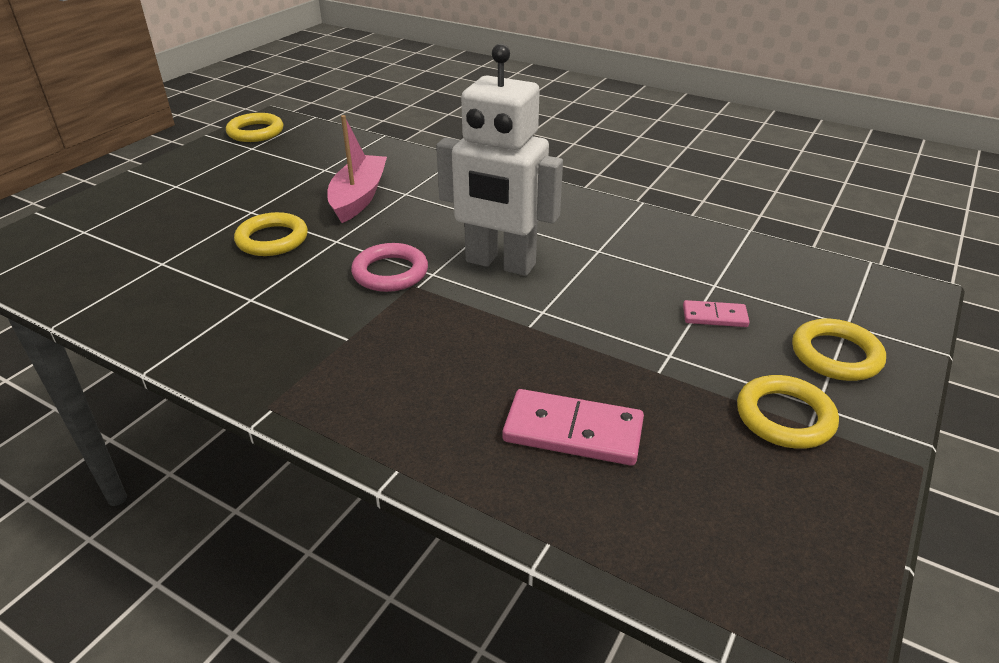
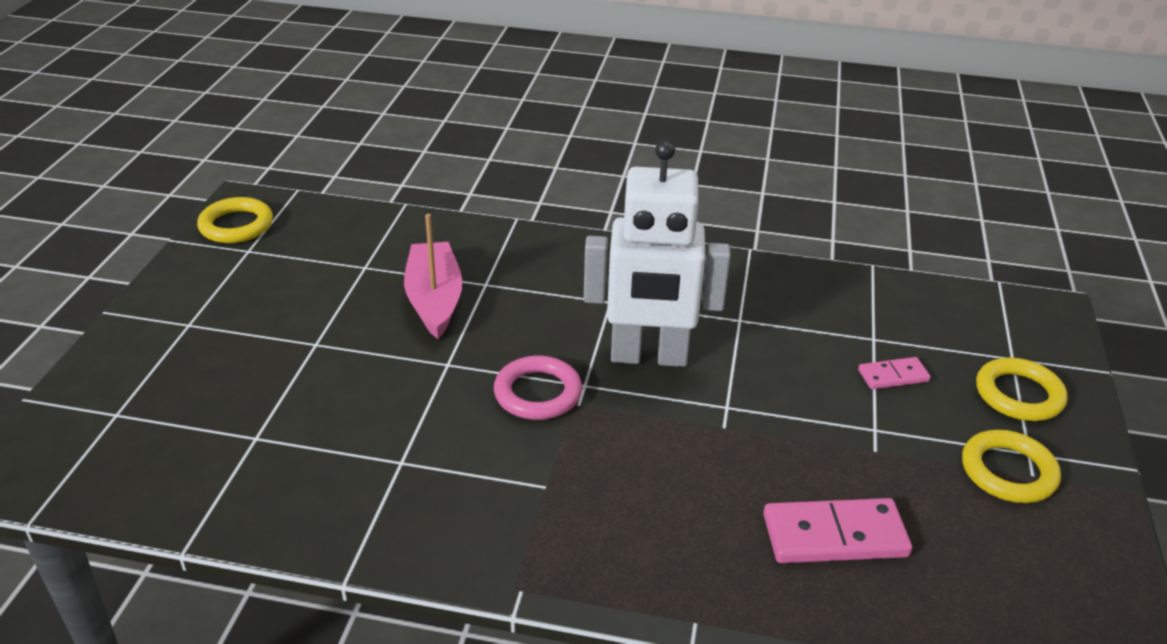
camera: 20 degrees left, 0 degrees up
yellow ring [234,212,308,256] -> none

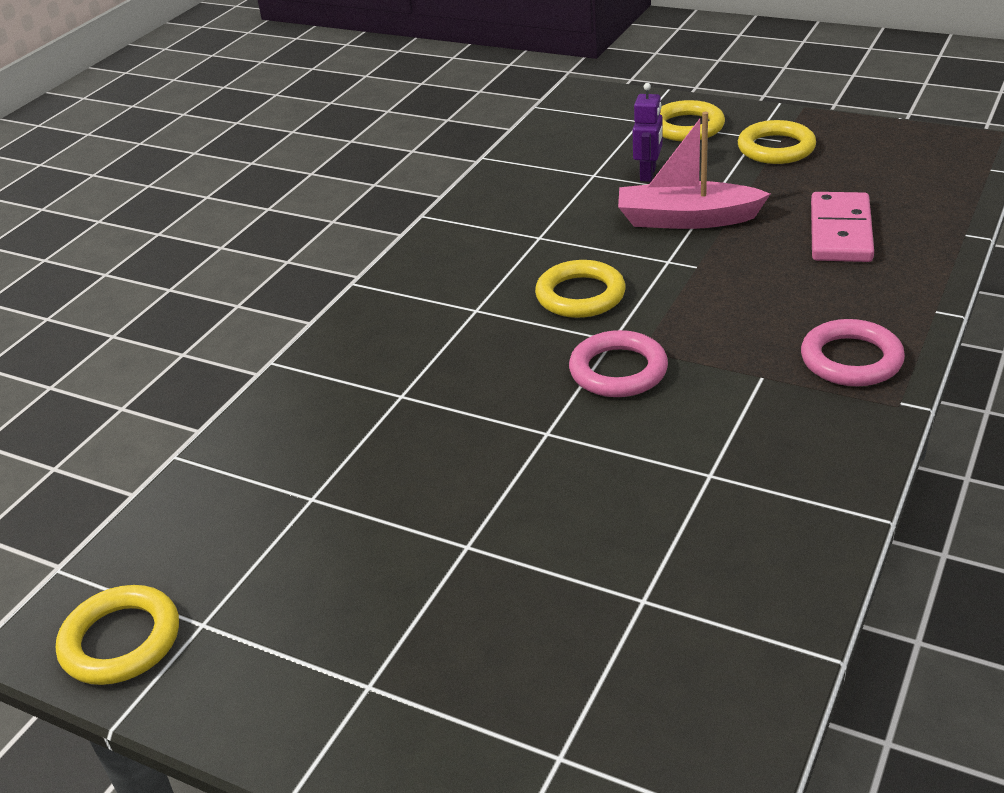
camera: 70 degrees left, 0 degrees up
pink boat [404,214,462,339] -> pink boat moved to [618,112,770,229]
white robot [584,140,731,367] -> yellow ring [535,260,626,318]
pink domino [858,357,930,389] -> purple robot [633,83,663,182]
none -> pink ring [801,319,905,386]

